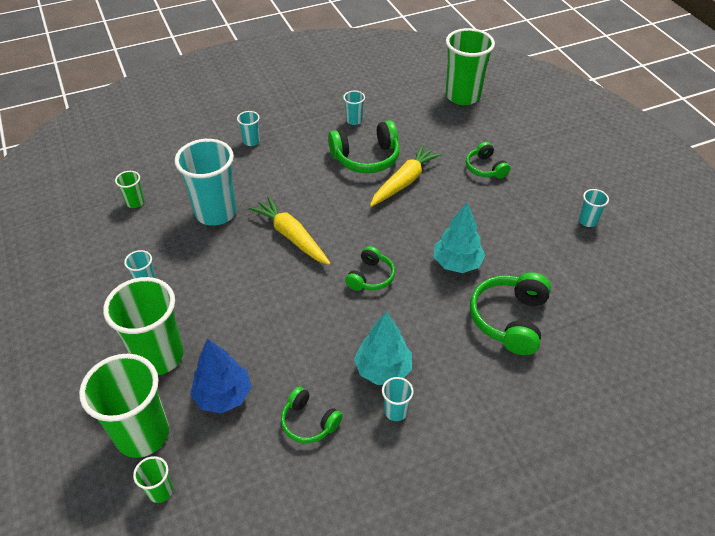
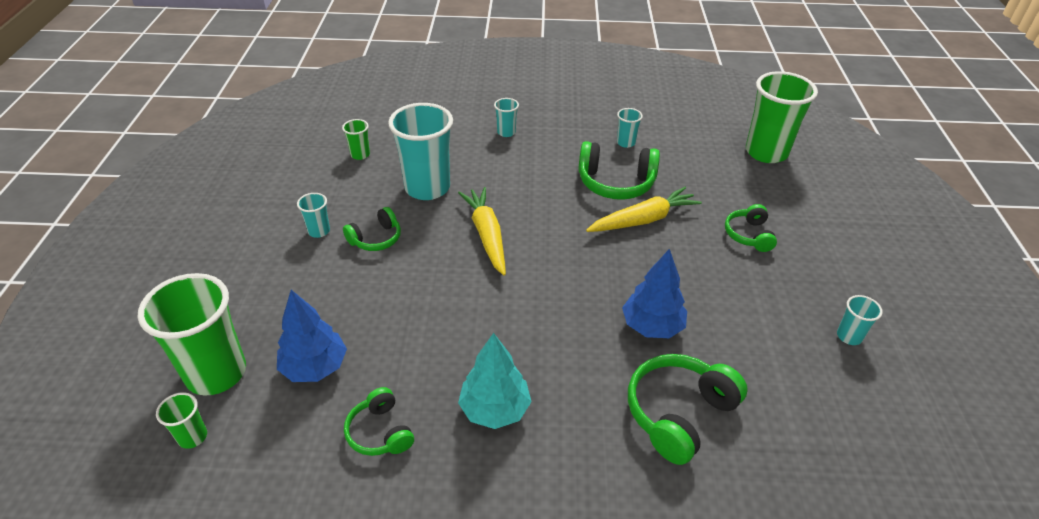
camera: 25 degrees right, 5 degrees down
green cup [103,277,184,375] -> none
green headphones [345,246,395,291] -> green headphones moved to [343,207,401,251]
turquoise cup [382,377,414,421] -> none
turquoise tree [434,202,485,273] -> blue tree [622,249,687,338]

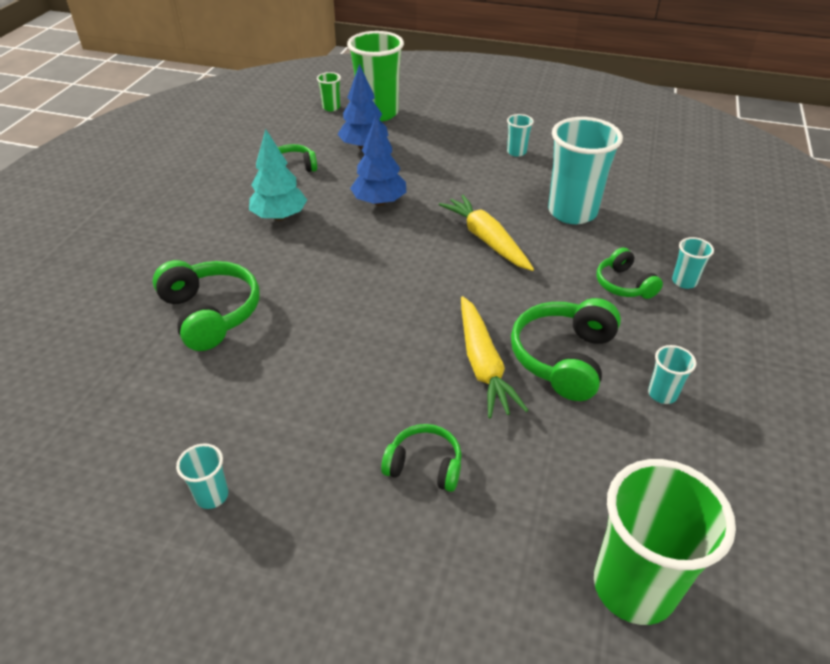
camera: 105 degrees right, 0 degrees up
green cup [342,119,370,160] -> none
green headphones [343,207,401,251] -> green headphones moved to [596,248,663,299]
yellow carrot [458,187,506,276] -> yellow carrot turned 120 degrees counterclockwise [439,195,534,271]
blue tree [622,249,687,338] -> blue tree moved to [350,116,406,206]

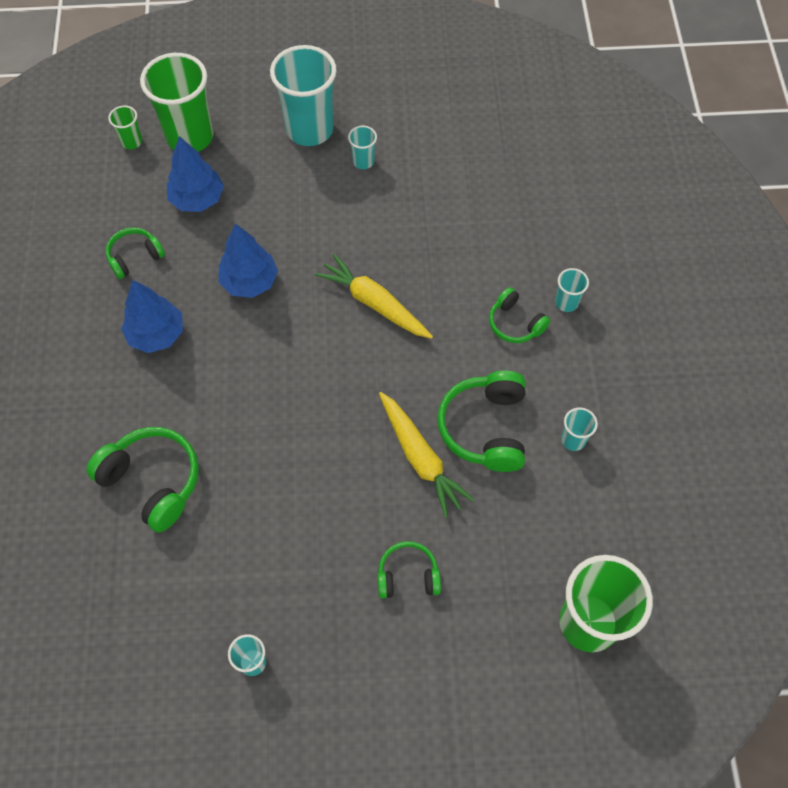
camera: 20 degrees left, 20 degrees up
turquoise tree [249,129,307,221] -> blue tree [121,280,183,353]
turquoise cup [548,117,623,224] -> turquoise cup moved to [270,45,337,146]

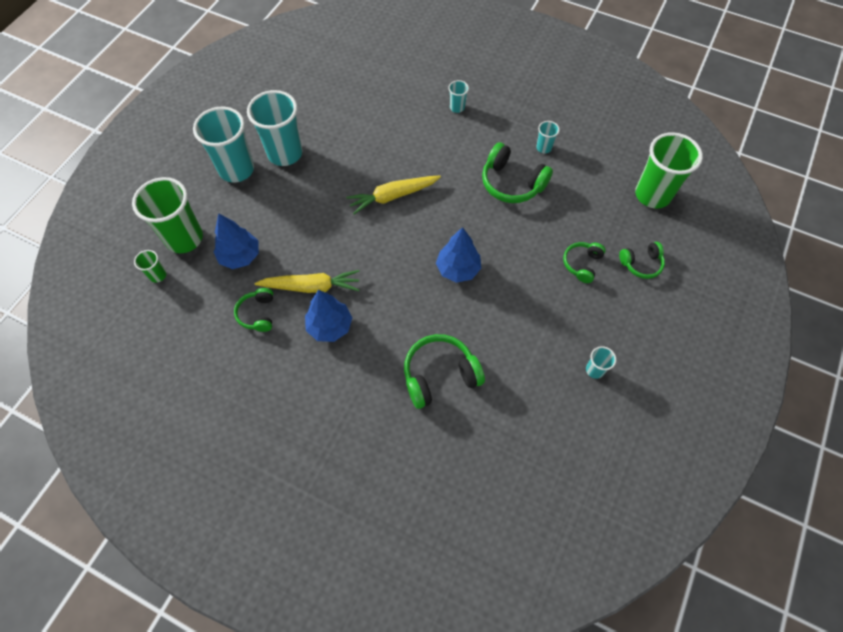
camera: 60 degrees left, 0 degrees up
blue tree [218,224,278,298] -> blue tree moved to [436,227,481,283]
turquoise cup [348,125,377,169] -> turquoise cup [247,90,302,166], size x2.23
yellow carrot [379,392,475,518] -> yellow carrot moved to [254,270,360,293]
green headphones [489,287,550,343] -> green headphones moved to [619,242,665,279]

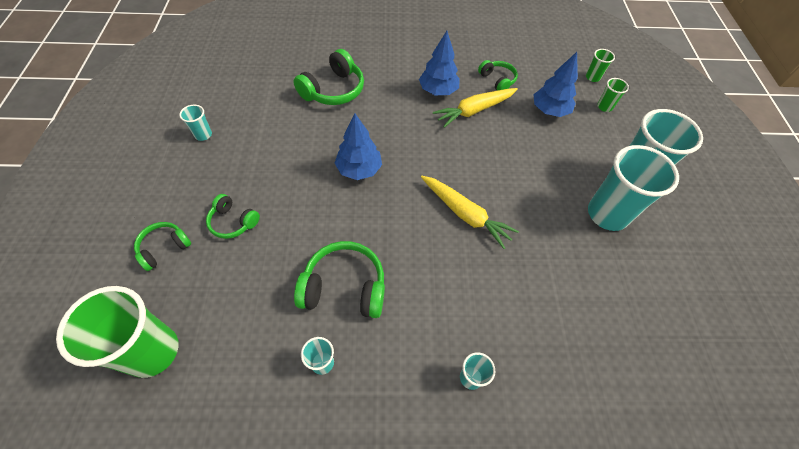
camera: 150 degrees right, 5 degrees down
green cup [132,177,203,253] -> green cup [597,78,629,112], size x0.45
yellow carrot [346,176,441,214] -> yellow carrot turned 90 degrees clockwise [421,176,519,249]
green headphones [563,242,606,283] -> green headphones turned 120 degrees clockwise [206,194,260,239]

